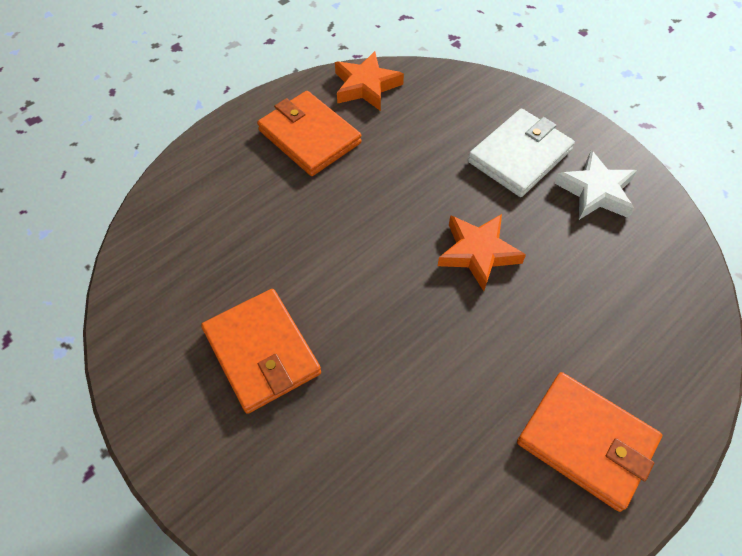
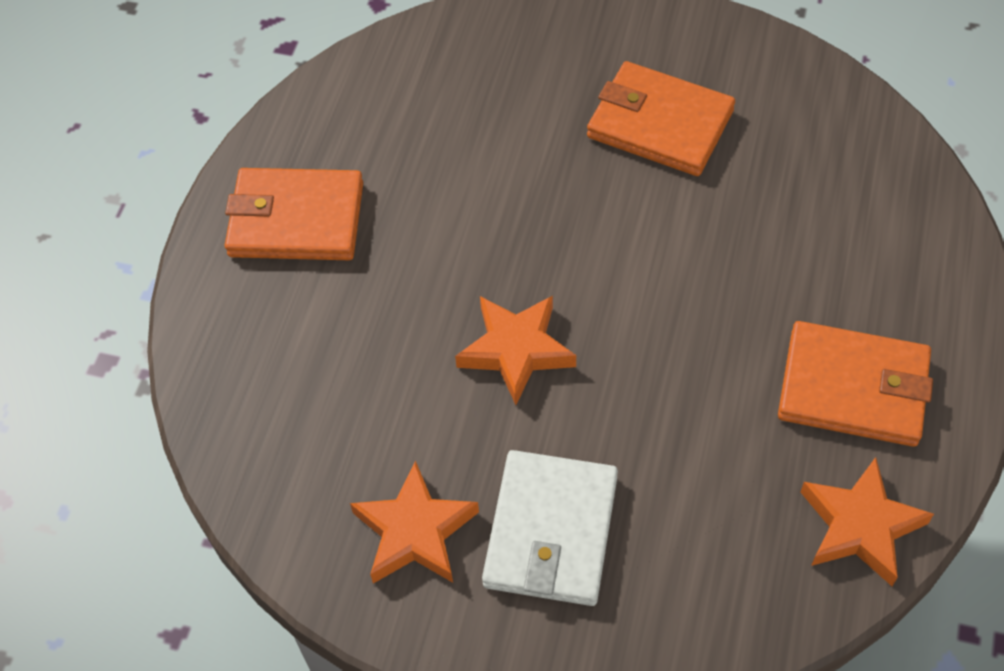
camera: 150 degrees right, 0 degrees up
white star [554,150,637,220] -> orange star [350,461,479,583]

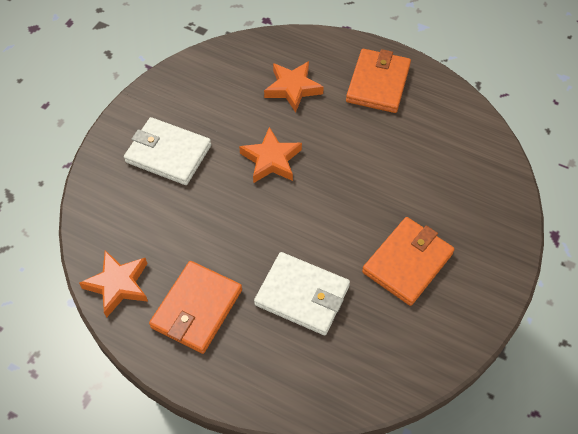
camera: 100 degrees right, 0 degrees up
orange star [350,461,479,583] -> orange star moved to [264,61,324,113]
none -> white wallet [254,252,350,335]

